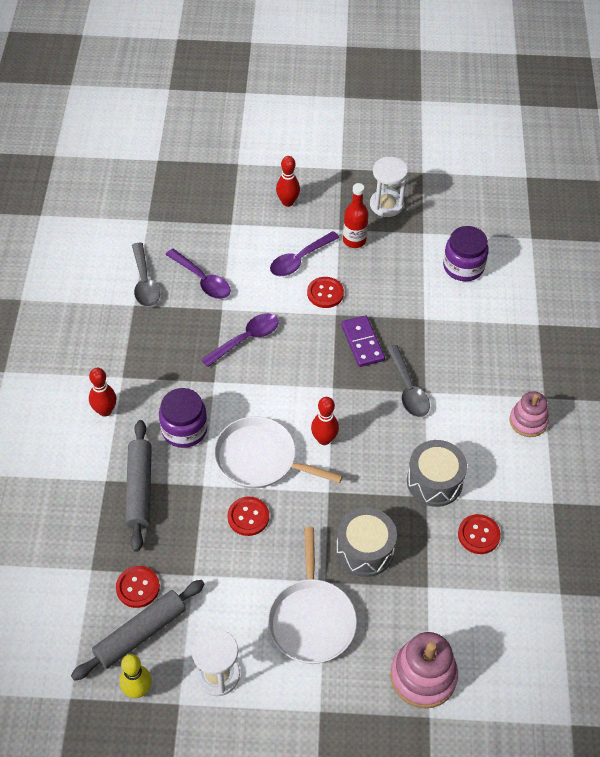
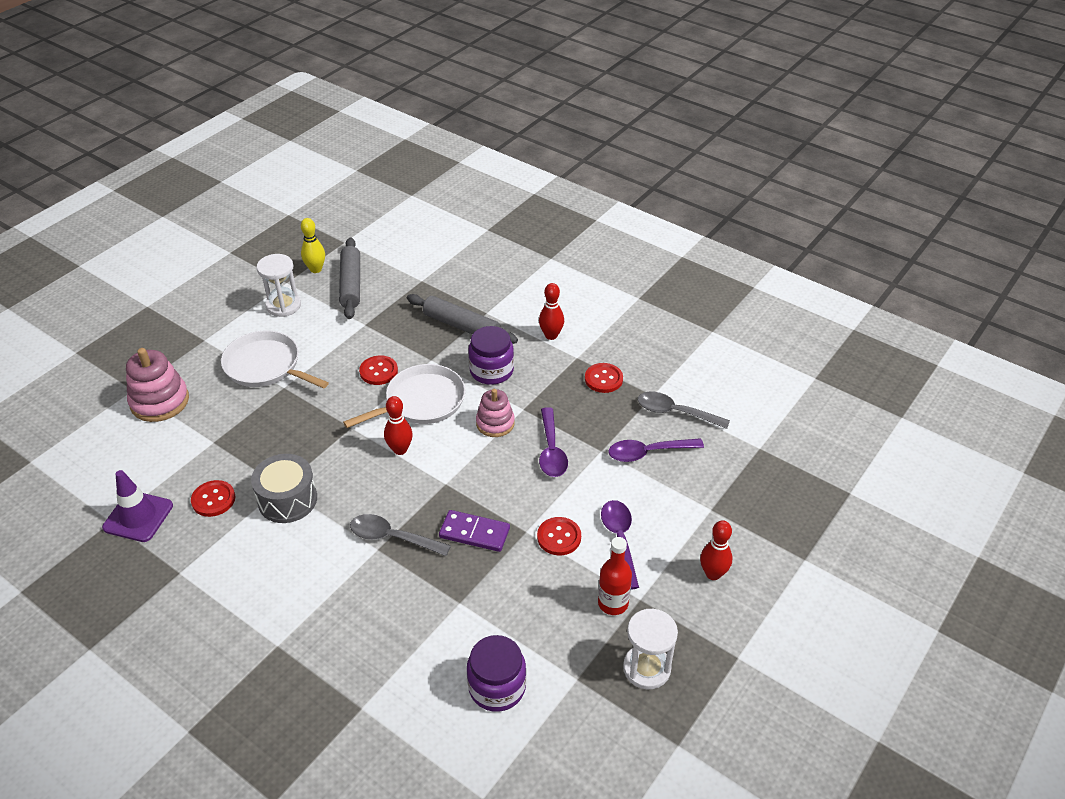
camera: 125 degrees right, 10 degrees down
red button [116,566,160,608] -> red button moved to [585,363,623,393]
grey drum [336,507,397,577] -> none
pink stacking toy [509,391,549,437] -> pink stacking toy moved to [476,389,515,437]
none -> purple traffic cone [102,470,173,542]

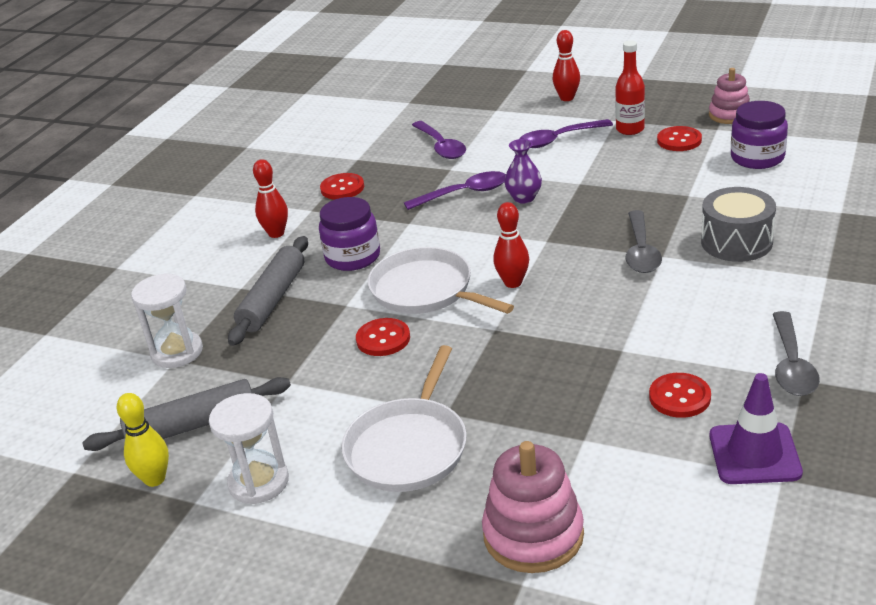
camera: 100 degrees left, 10 degrees down
grey drum [251,454,317,523] -> grey drum moved to [701,187,776,262]
purple domino [439,510,510,552] -> none
pink stacking toy [476,389,515,437] -> pink stacking toy moved to [709,68,750,124]
red button [537,517,581,555] -> red button moved to [657,126,702,151]
white hourglass [623,609,678,689] -> white hourglass moved to [131,273,203,368]
grey spoon [638,392,730,429] -> grey spoon moved to [773,311,820,396]
none -> purple vase [504,139,542,204]

